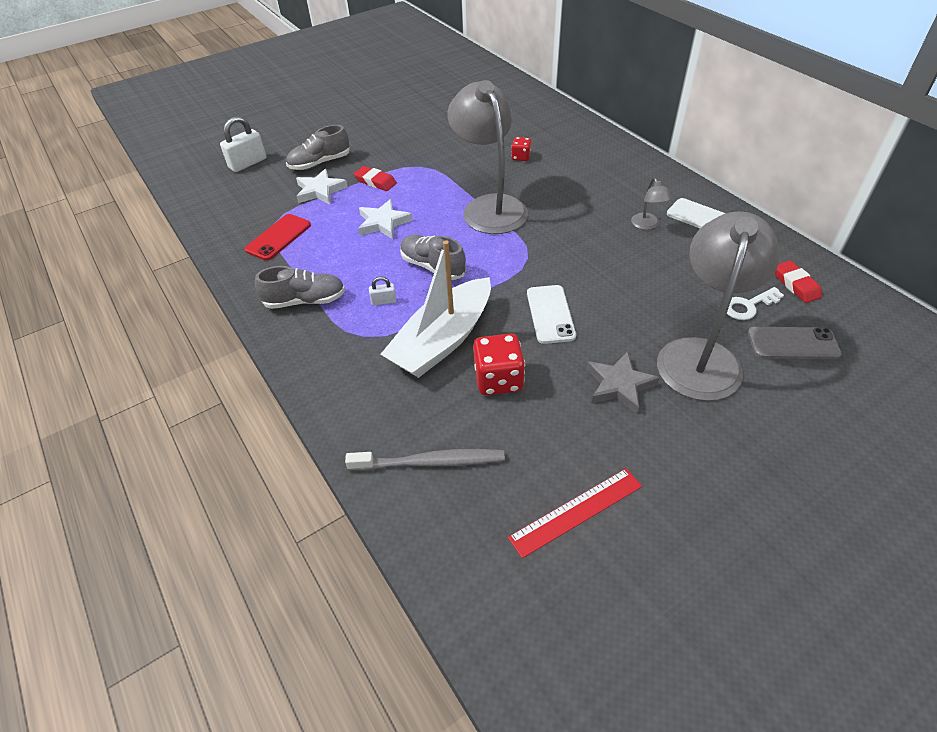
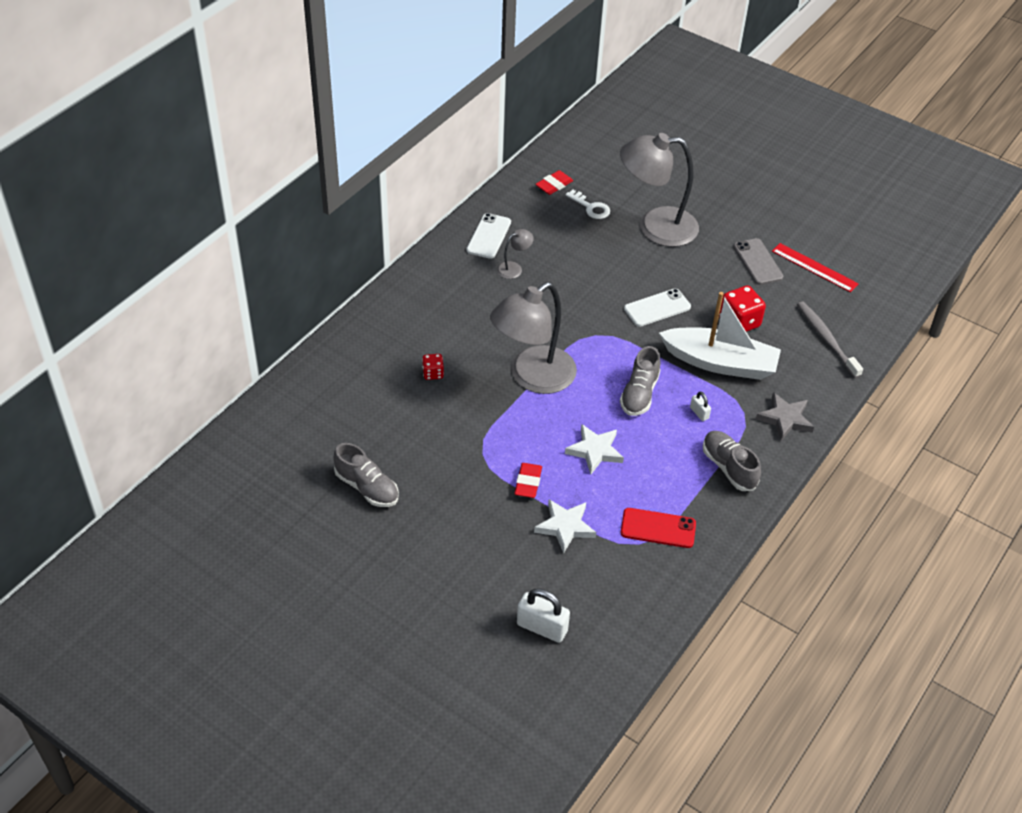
camera: 115 degrees left, 0 degrees up
grey shoe [286,125,350,170] -> grey shoe moved to [333,443,399,507]
grey star [586,351,660,413] -> grey star moved to [756,392,814,441]
grey phone [748,327,842,359] -> grey phone moved to [734,238,783,285]

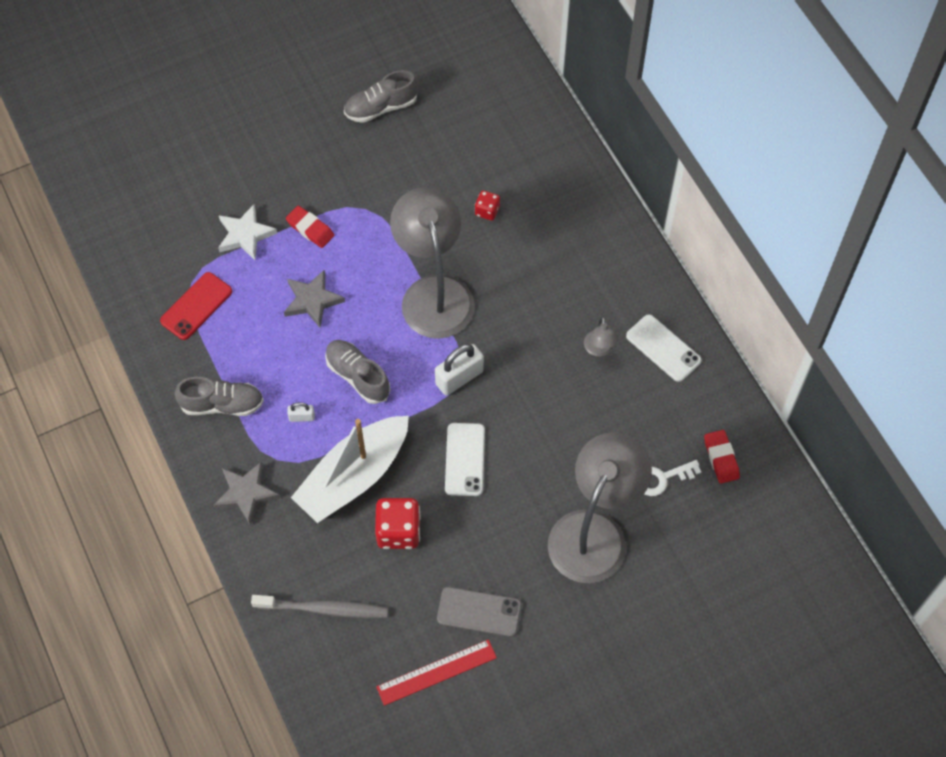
camera: 120 degrees right, 15 degrees up
white padlock [517,589,570,643] -> white padlock moved to [435,344,484,395]
white star [565,424,624,474] -> grey star [284,270,345,328]

